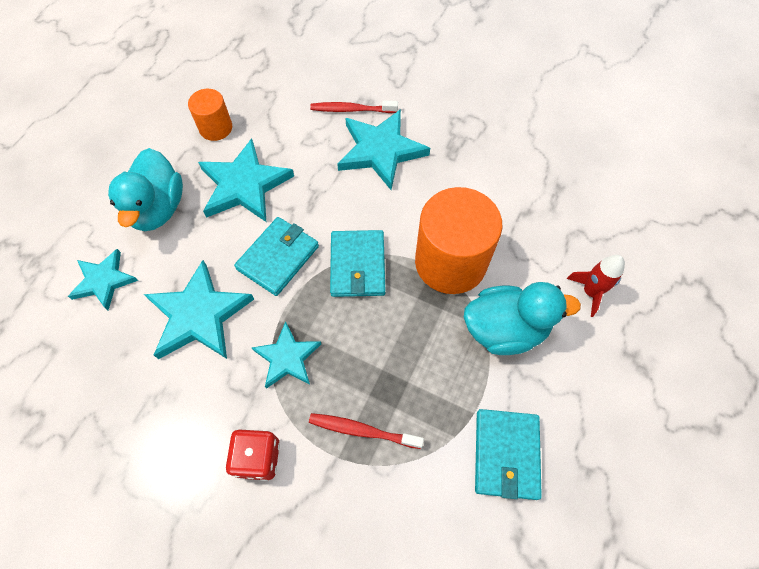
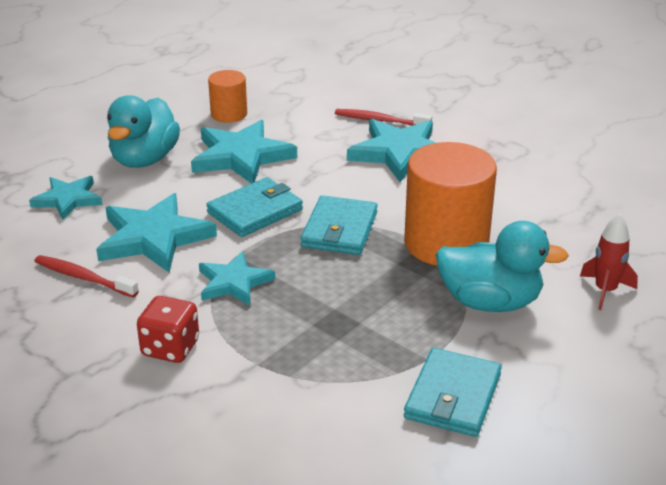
camera: 15 degrees right, 30 degrees down
red toothbrush [309,413,424,449] -> red toothbrush moved to [34,255,139,297]

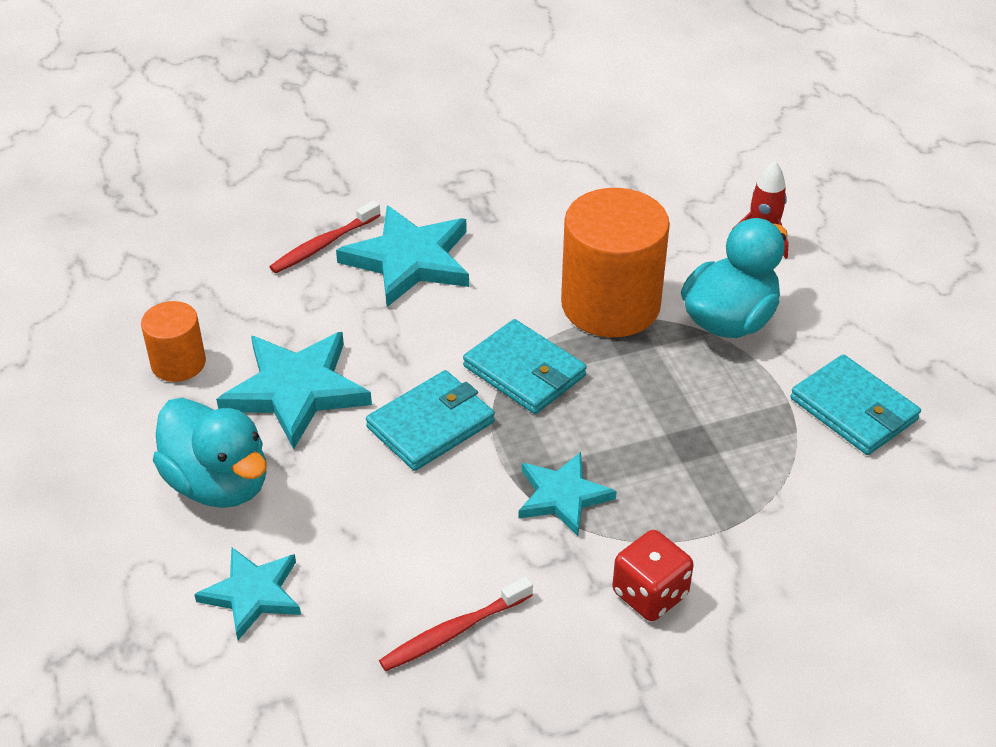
camera: 60 degrees left, 10 degrees up
turquoise star [96,193,217,272] -> none
turquoise wallet [206,177,303,237] -> turquoise wallet turned 60 degrees clockwise [366,370,495,471]

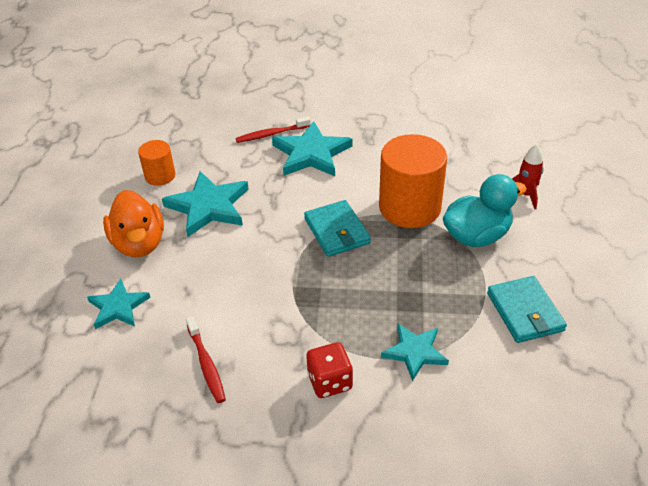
camera: 25 degrees right, 0 degrees up
turquoise duck [153,398,267,508] -> orange duck [103,190,164,257]
turquoise wallet [366,370,495,471] -> none
red toothbrush [379,577,533,671] -> red toothbrush turned 105 degrees counterclockwise [186,316,226,403]
turquoise star [519,452,617,536] -> turquoise star moved to [381,324,449,382]

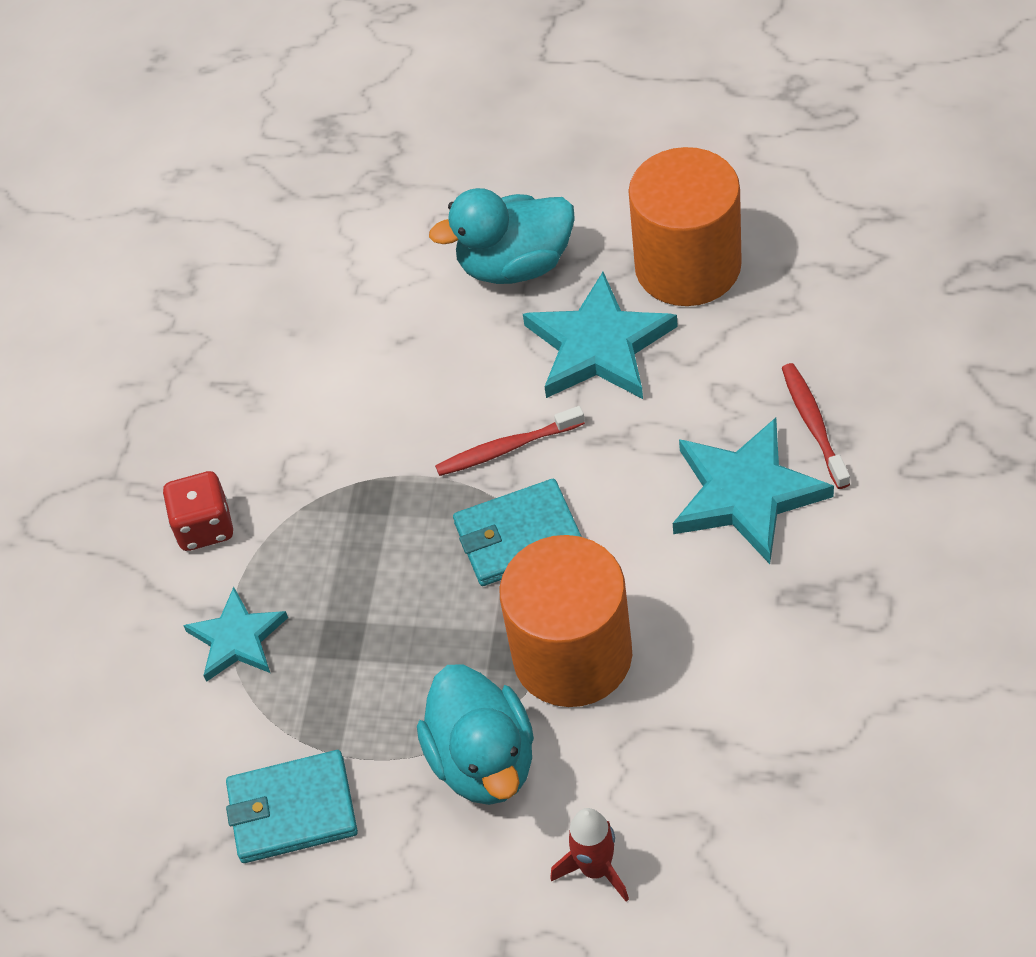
camera: 100 degrees right, 10 degrees up
turquoise star [87,279,151,329] -> none
orange duck [103,190,164,257] -> turquoise duck [429,188,575,284]
orange cylinder [138,140,175,186] -> orange cylinder [628,147,742,306], size x1.90
red toothbrush [186,316,226,403] -> red toothbrush moved to [435,406,585,476]

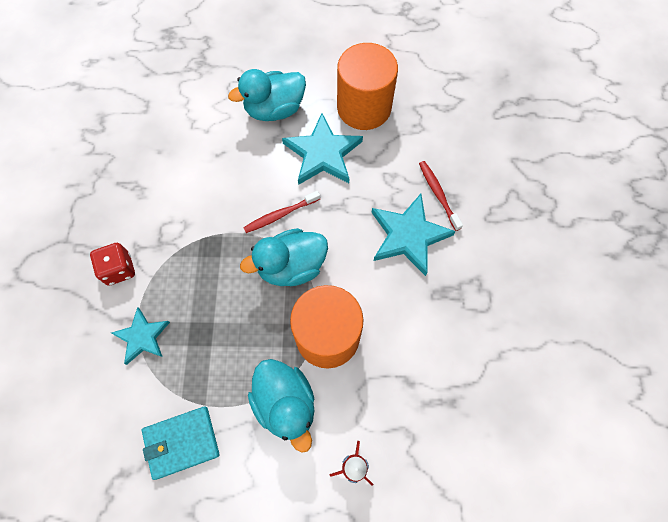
camera: 15 degrees left, 15 degrees up
turquoise wallet [453,479,582,586] -> turquoise duck [240,228,328,286]

